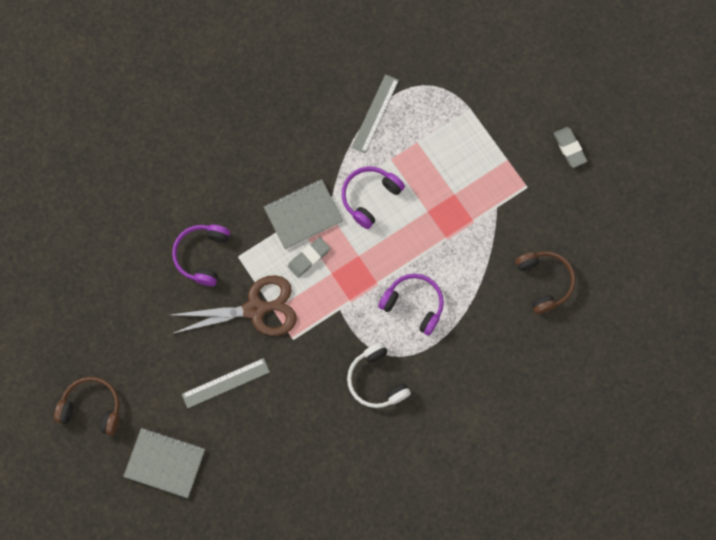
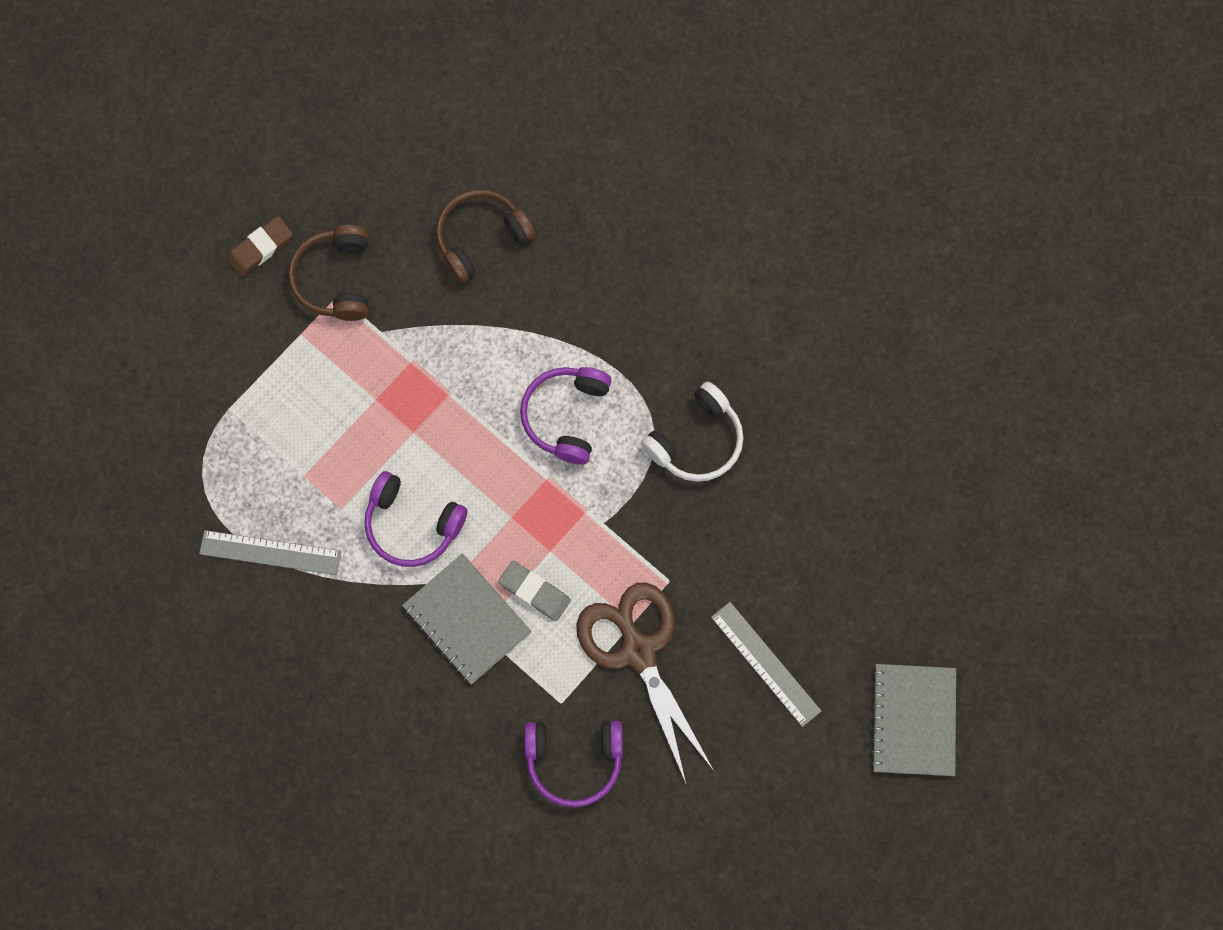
camera: 105 degrees left, 0 degrees up
brown headphones [54,377,120,435] -> brown headphones moved to [288,225,368,321]
grey eraser [553,127,587,168] -> brown eraser [226,216,293,277]

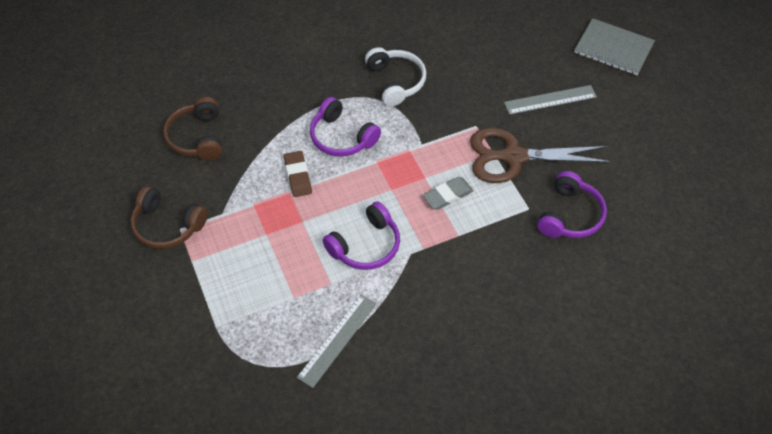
camera: 65 degrees left, 20 degrees down
brown eraser [226,216,293,277] -> brown eraser moved to [284,151,312,197]
grey notebook [402,553,532,684] -> none

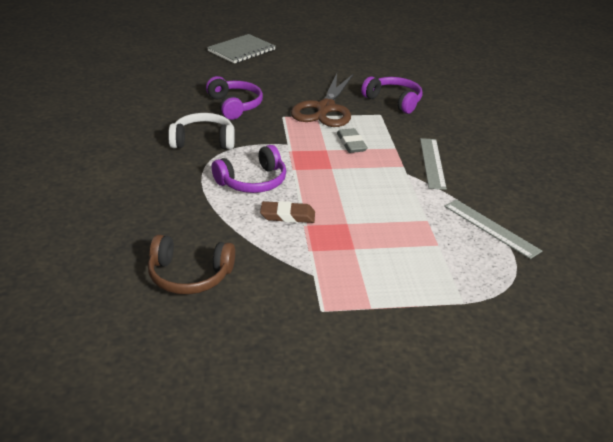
camera: 75 degrees left, 20 degrees down
brown headphones [130,186,208,249] -> none
purple headphones [323,201,400,270] -> purple headphones moved to [206,76,263,120]
grey ruler [504,85,597,115] -> grey ruler moved to [420,138,447,190]

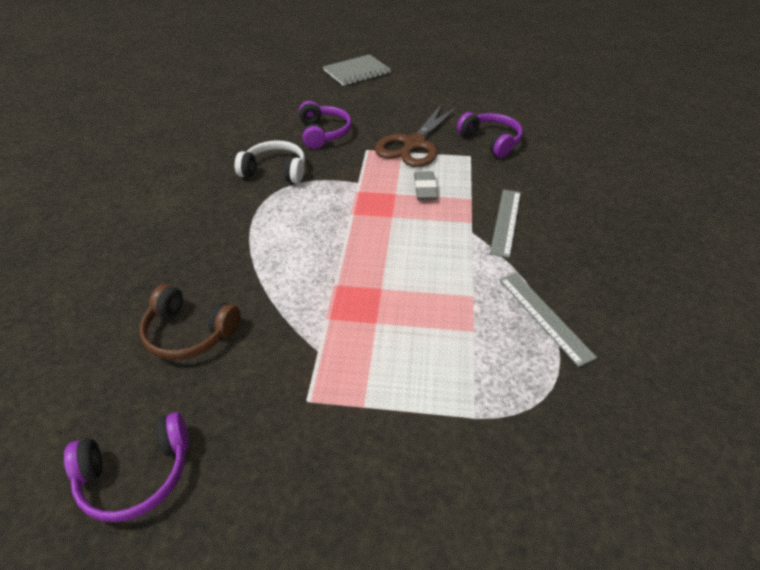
camera: 15 degrees right, 10 degrees up
purple headphones [212,145,286,193] -> purple headphones moved to [64,412,189,522]
brown eraser [260,201,315,223] -> none

